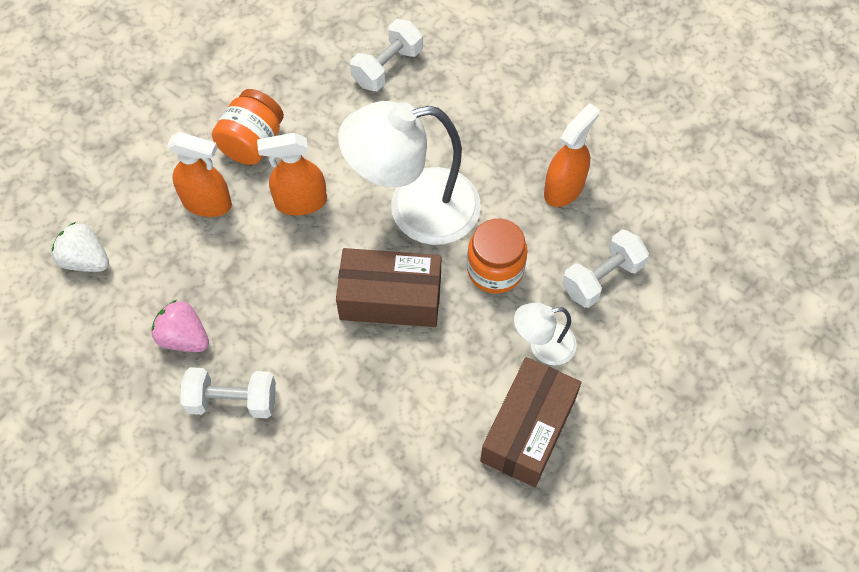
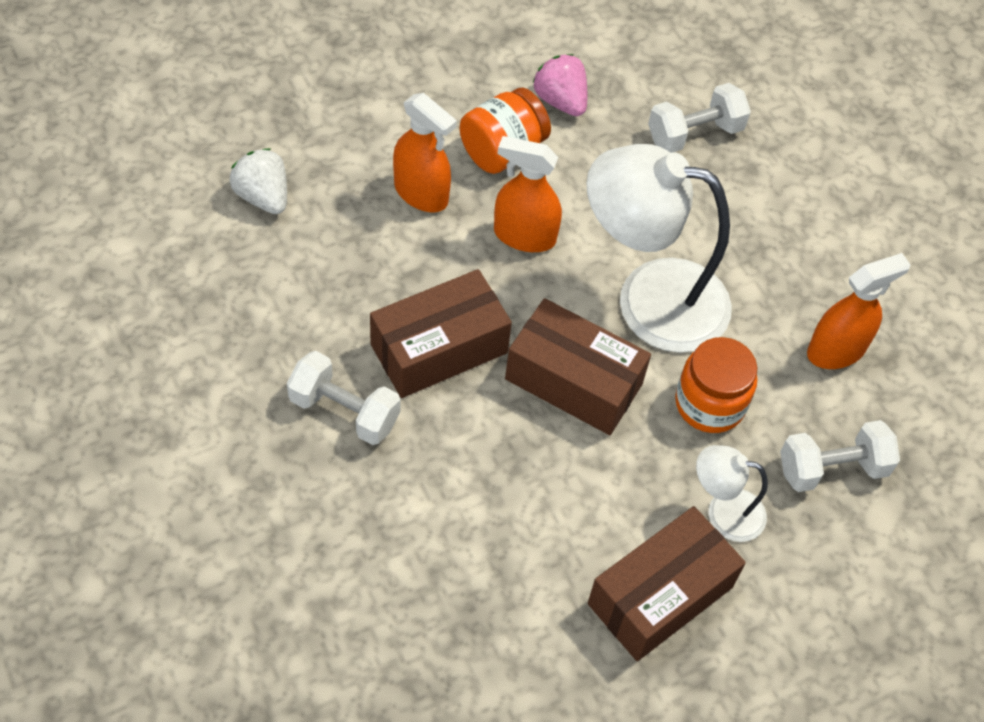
camera: 20 degrees right, 5 degrees down
pink strawberry [152,300,209,352] -> pink strawberry moved to [533,54,587,116]
none -> brown box [370,269,512,398]

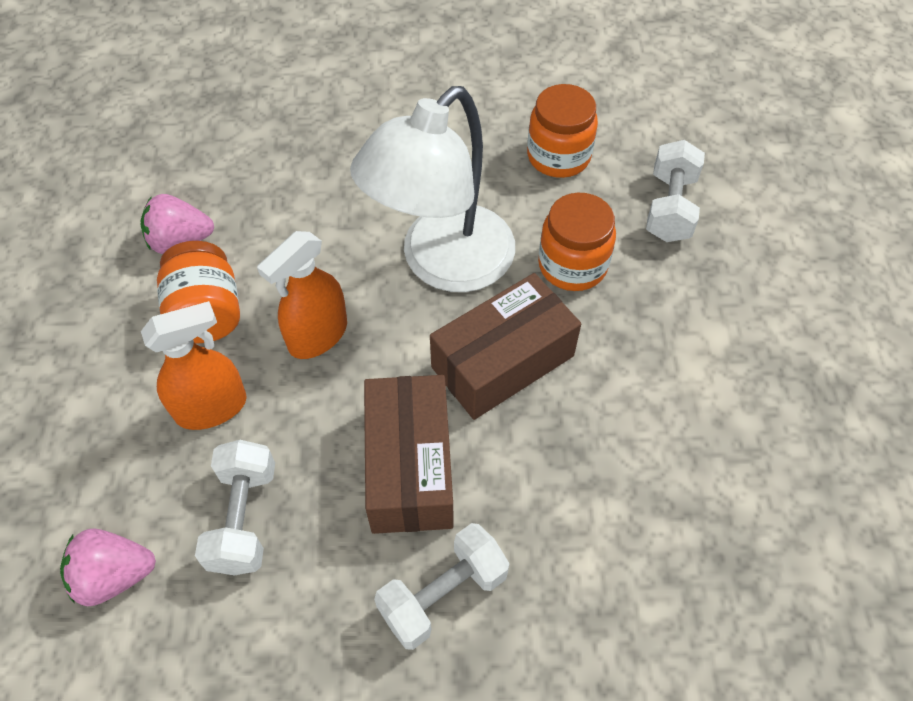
camera: 60 degrees left, 0 degrees up
white strawberry [230,149,287,214] -> pink strawberry [60,529,156,606]
brown box [588,506,746,661] -> none
white dumbbell [648,83,751,153] -> white dumbbell moved to [195,440,275,575]
white lamp [696,445,768,542] -> none
orange spray bottle [807,253,911,369] -> orange jar [527,84,598,178]

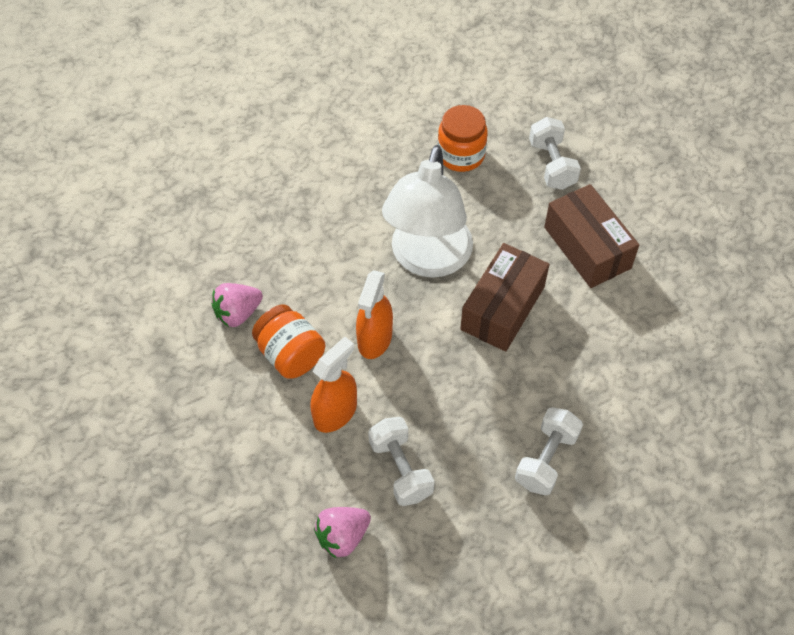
camera: 25 degrees left, 0 degrees up
brown box [364,375,454,534] -> brown box moved to [544,184,639,288]
orange jar [538,193,616,291] -> none

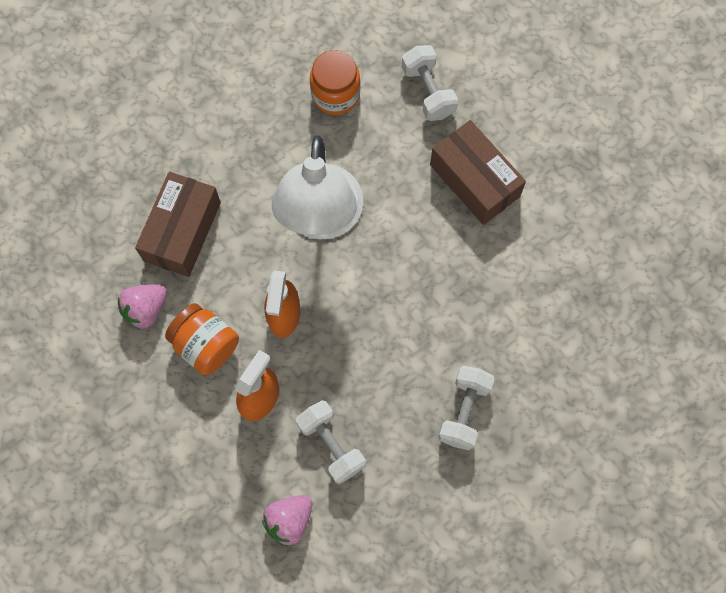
camera: 10 degrees left, 15 degrees up
brown box [460,243,550,352] -> brown box moved to [135,172,221,277]

